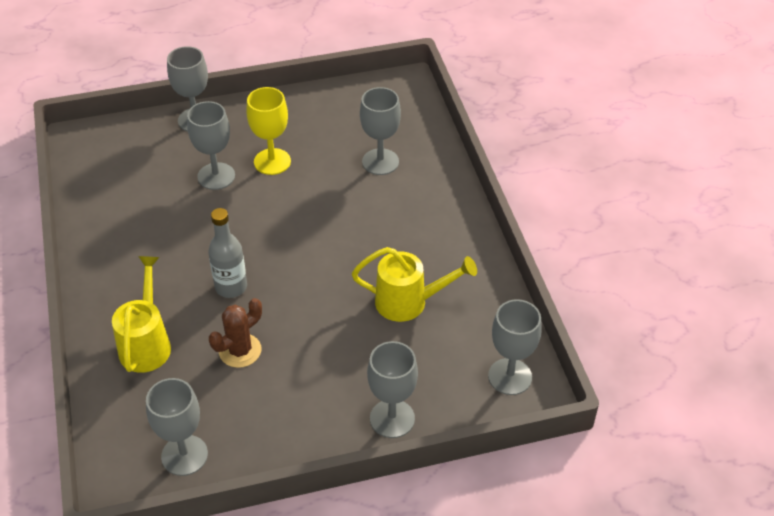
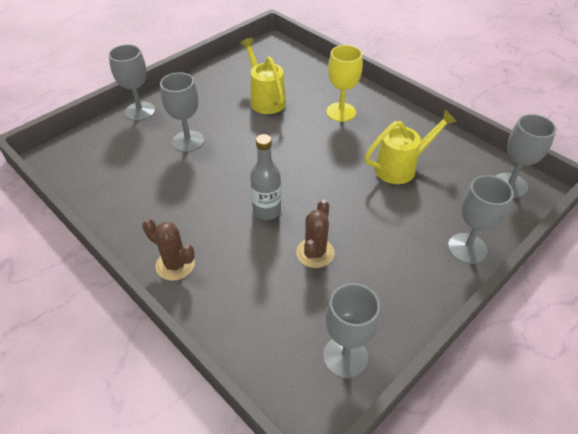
camera: 30 degrees left, 0 degrees up
yellow watering can [112,256,171,373] -> yellow watering can moved to [240,38,286,114]
yellow goblet [246,87,291,175] -> yellow goblet moved to [326,45,363,122]
grey goblet [360,87,401,175] -> none
none -> brown cactus [142,219,195,281]

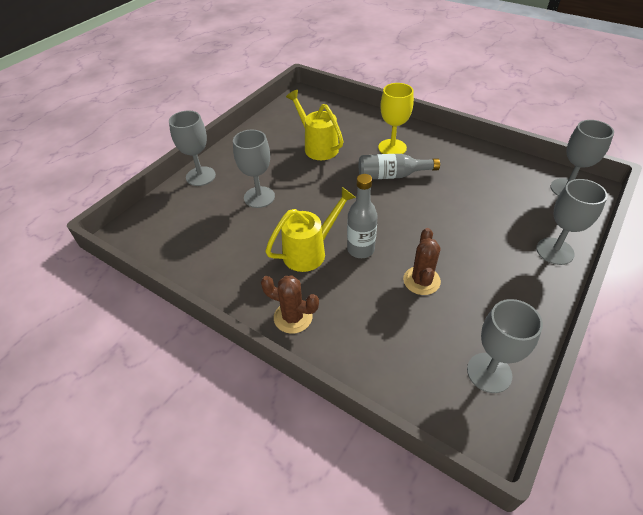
camera: 10 degrees left, 0 degrees up
yellow watering can [365,110,457,184] -> yellow watering can moved to [265,187,356,272]
none -> grey bottle [359,154,440,179]

